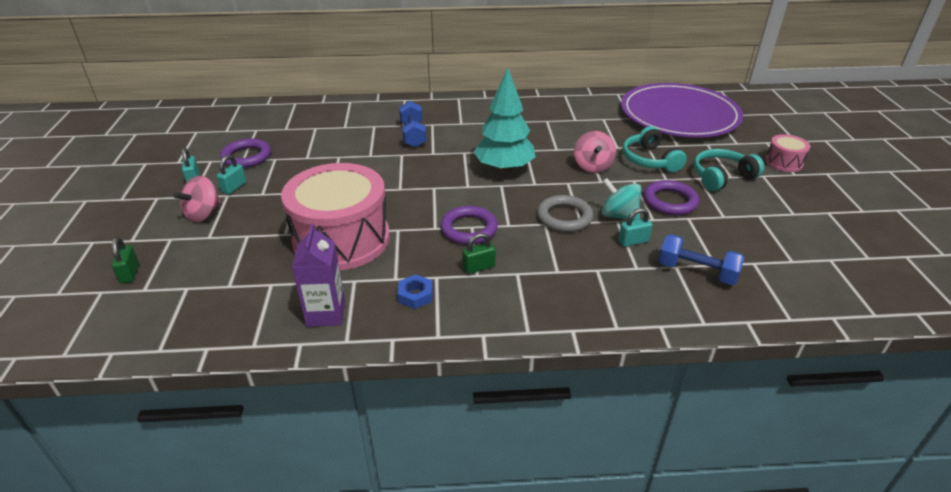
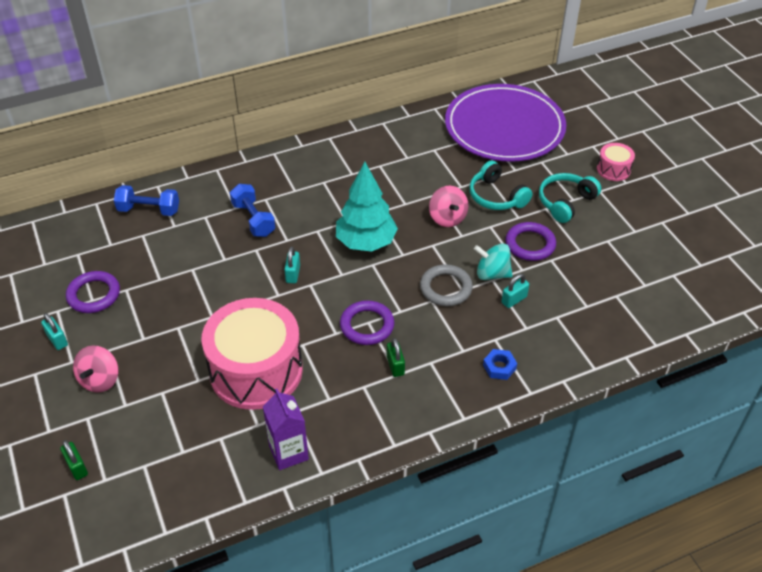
camera: 20 degrees left, 10 degrees up
turquoise padlock [217,155,246,194] -> turquoise padlock moved to [284,246,300,283]
blue nut [398,274,433,309] -> blue nut moved to [483,349,517,380]
green padlock [462,233,496,274] -> green padlock turned 60 degrees counterclockwise [387,338,405,377]
blue dumbbell [658,234,745,285] -> blue dumbbell moved to [114,185,179,216]

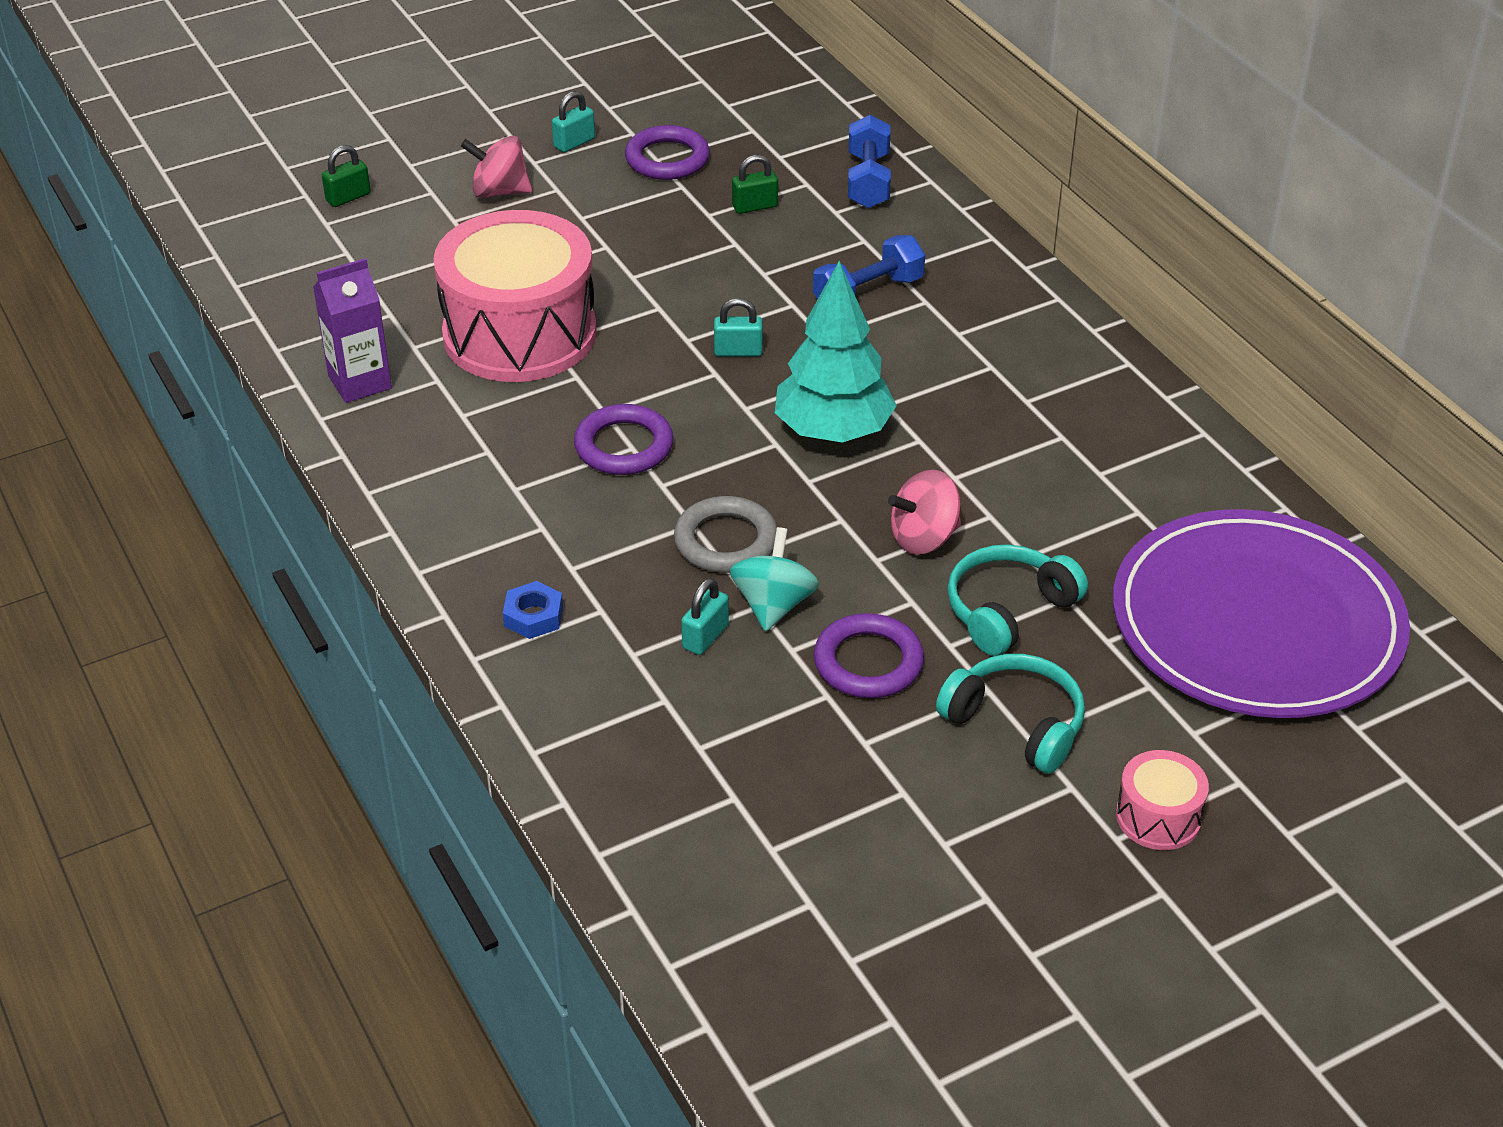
camera: 85 degrees right, 5 degrees down
green padlock [387,338,405,377] -> green padlock moved to [732,155,778,214]
turquoise padlock [502,274,529,308] -> turquoise padlock turned 75 degrees clockwise [681,578,729,655]

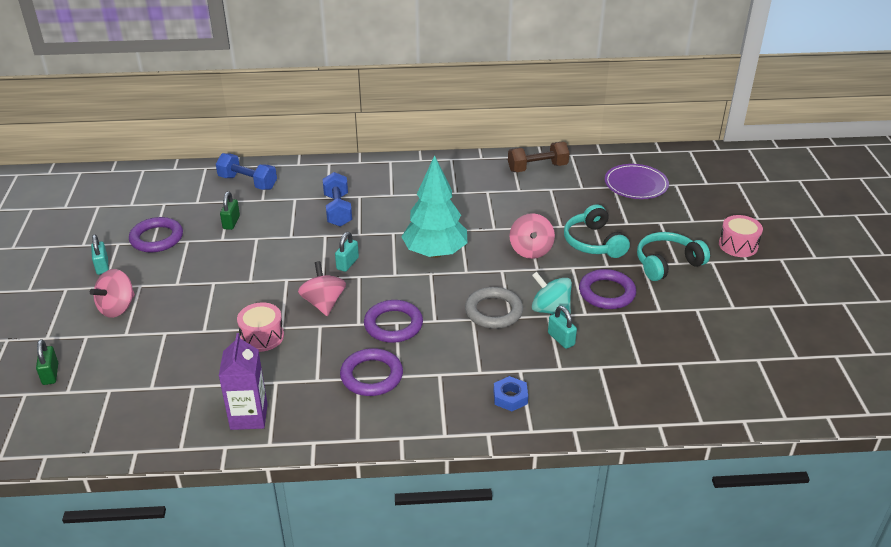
camera: 65 degrees left, 5 degrees down
pink drum [434,210,597,382] -> pink drum [237,302,284,352], size x0.44
purple plate [1113,509,1410,718] -> purple plate [605,164,669,199], size x0.48
none -> pink spinning top [298,261,346,316]
none -> purple ring [340,348,403,396]
none -> brown dumbbell [508,142,569,172]

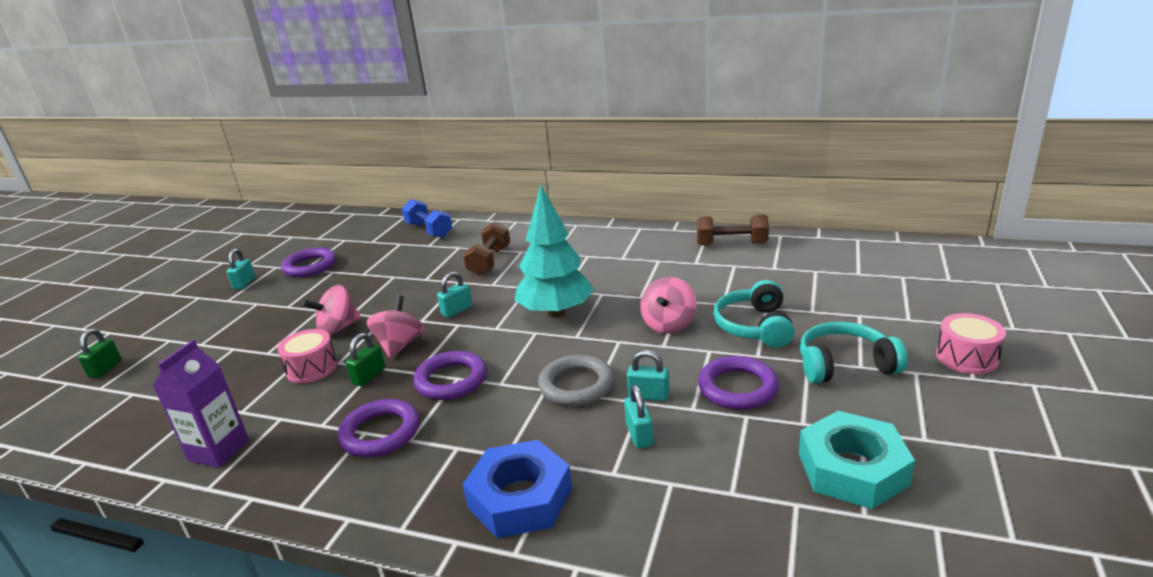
camera: 25 degrees right, 10 degrees down
pink spinning top [90,269,135,318] -> pink spinning top moved to [302,285,361,336]
green padlock [220,192,240,230] -> green padlock moved to [346,333,385,386]
blue dumbbell [323,172,352,227] -> brown dumbbell [463,222,510,276]
blue nut [493,376,528,411] -> blue nut [463,440,572,538], size x1.93
turquoise spinning top [532,272,572,317] -> turquoise padlock [627,350,669,401]
purple plate [605,164,669,199] -> none
none -> turquoise nut [799,411,915,509]

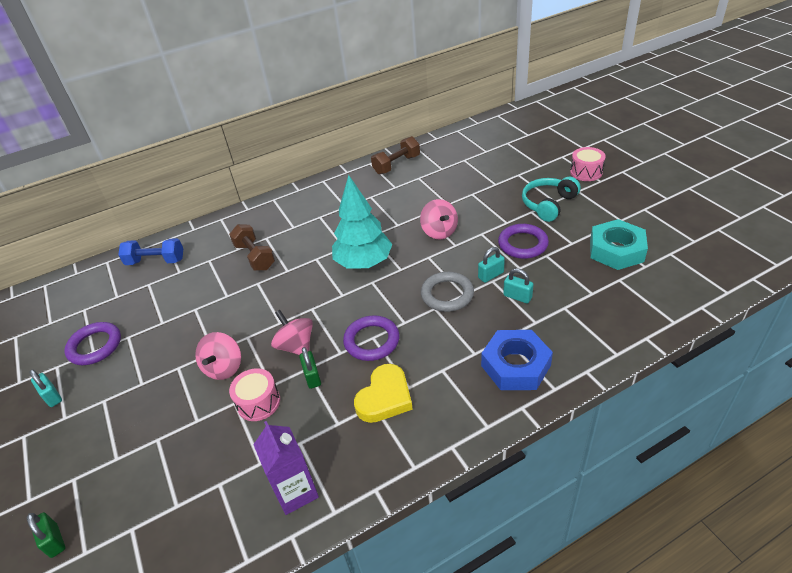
camera: 45 degrees left, 15 degrees up
purple ring [338,399,419,457] -> yellow heart [354,364,413,423]
turquoise padlock [437,272,472,318] -> none
turquoise headphones [713,280,795,348] -> none

